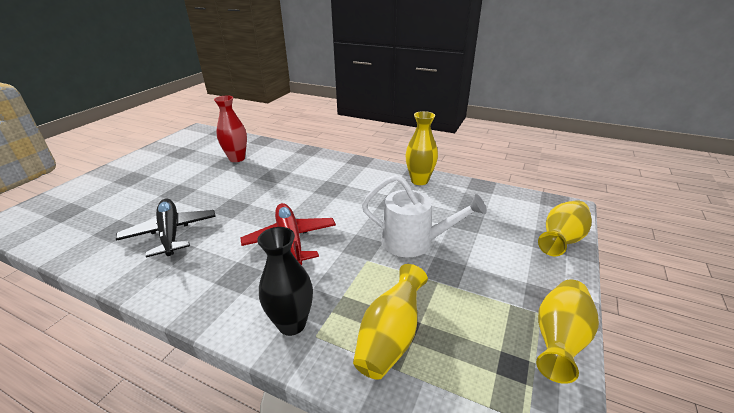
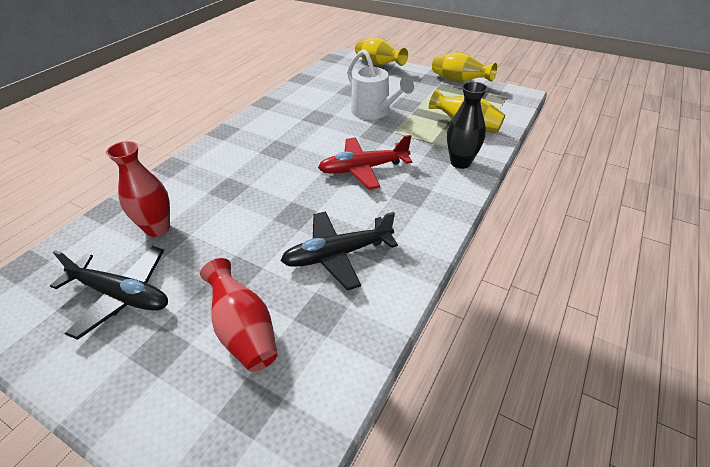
camera: 85 degrees left, 10 degrees up
white watering can [362,175,487,257] -> white watering can turned 120 degrees clockwise [347,49,414,120]
yellow vase [405,111,438,185] -> none
none -> black plane [50,246,168,340]
none -> red vase [200,258,278,372]

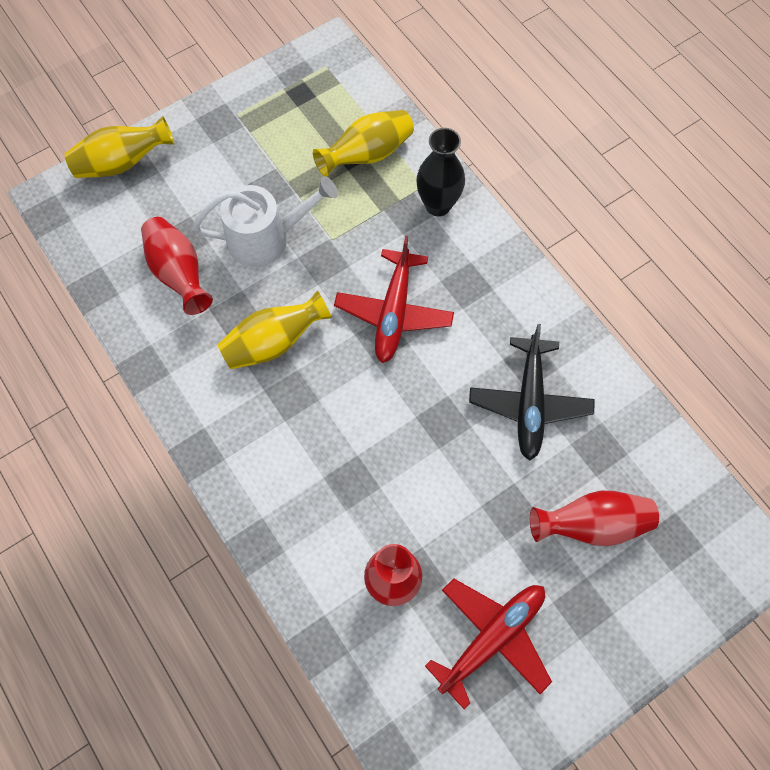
camera: 65 degrees left, 25 degrees up
black plane [50,246,168,340] -> red plane [425,578,552,709]
yellow vase [432,52,497,82] -> yellow vase moved to [217,290,332,369]
none -> red vase [141,217,213,315]

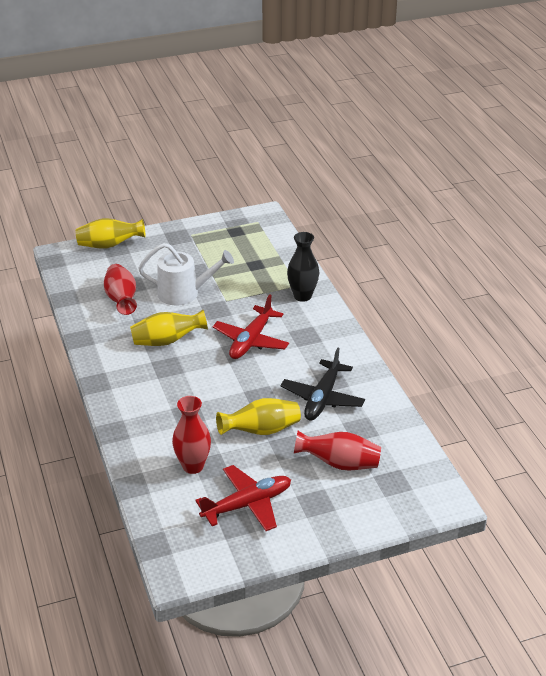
camera: 15 degrees right, 30 degrees down
yellow vase [313,110,414,177] -> yellow vase moved to [216,398,301,435]

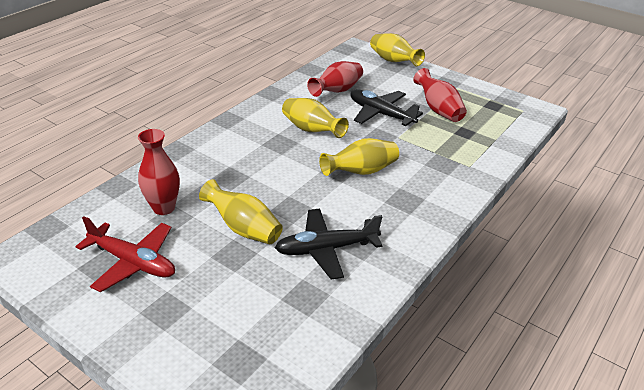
camera: 55 degrees right, 0 degrees up
white watering can [138,243,234,306] -> black plane [350,89,423,126]
red plane [213,294,289,359] -> yellow vase [319,138,399,176]
black vase [287,232,319,302] -> none
red vase [294,431,381,470] -> red vase moved to [413,68,467,122]

